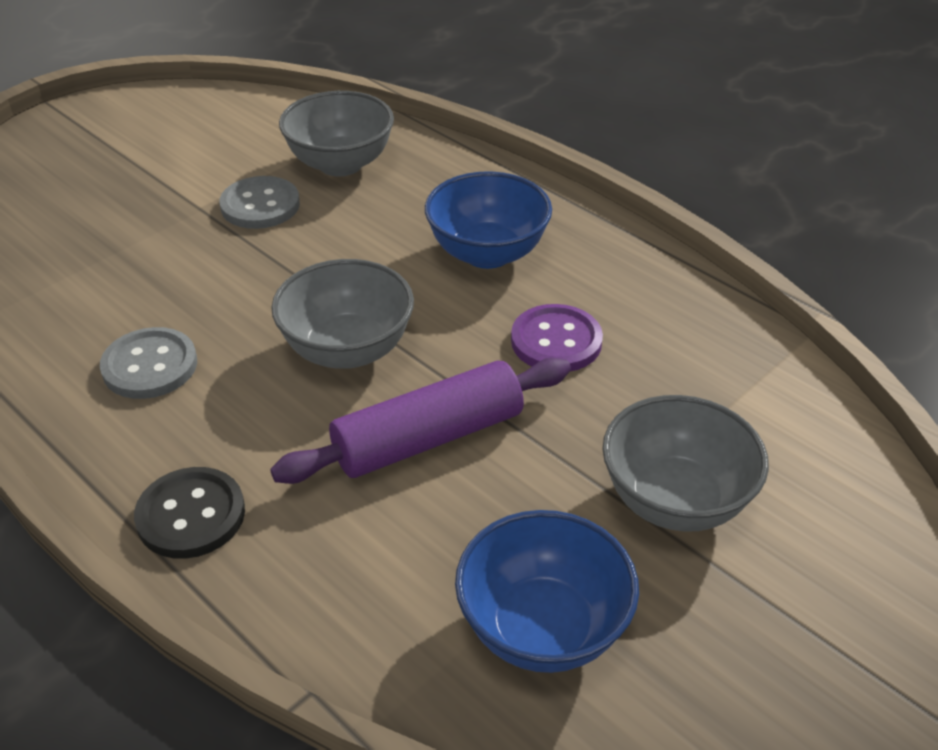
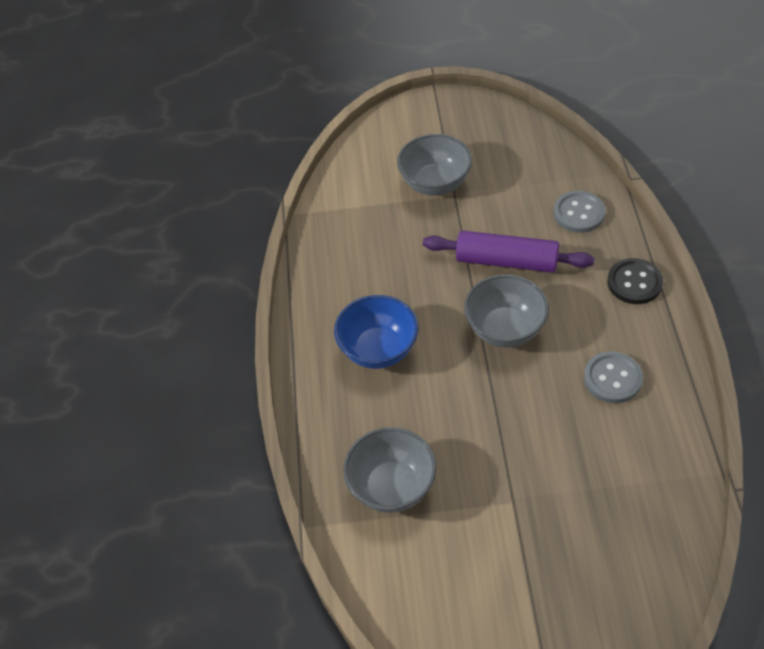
camera: 135 degrees left, 10 degrees up
grey button [219,176,300,229] -> grey button moved to [553,191,605,233]
blue bowl [455,510,639,673] -> none
purple button [511,304,603,372] -> none

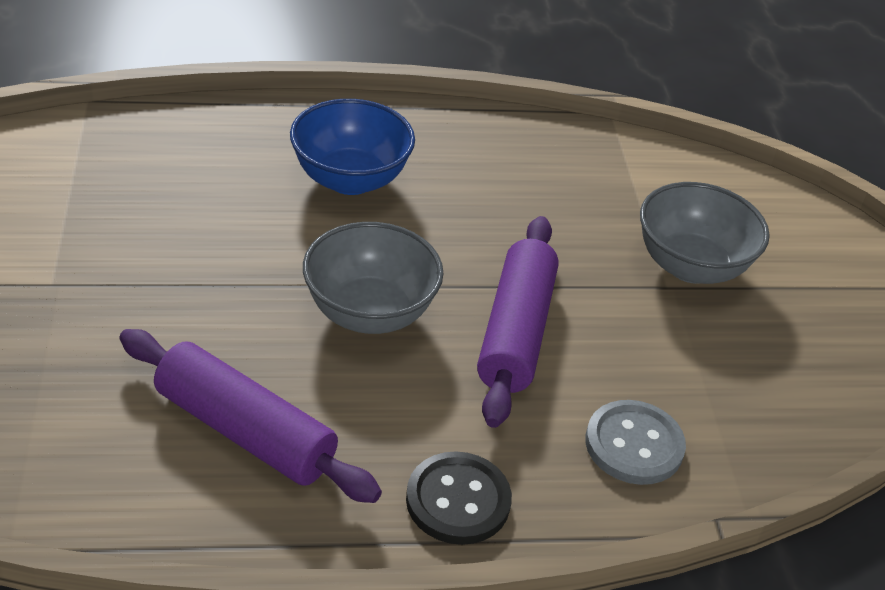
camera: 80 degrees right, 10 degrees down
grey bowl [343,427,436,513] -> none
grey button [584,351,643,403] -> purple rolling pin [119,329,382,503]

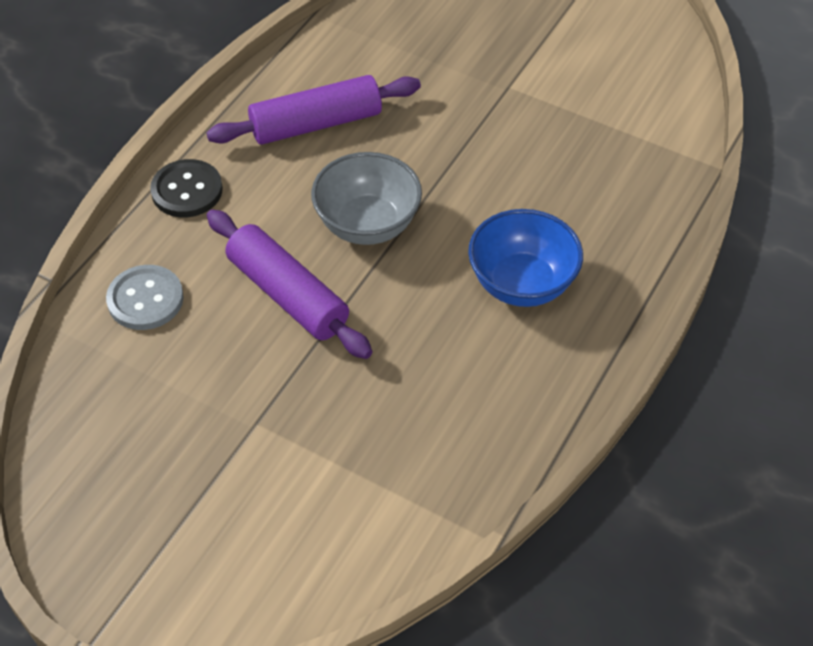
camera: 130 degrees right, 10 degrees up
grey bowl [640,182,770,284] -> none

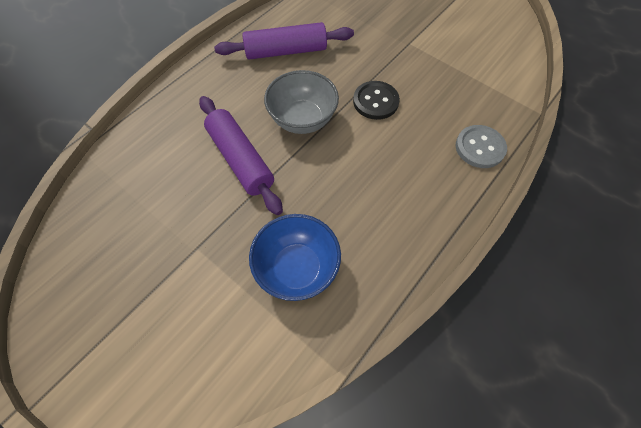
camera: 10 degrees right, 10 degrees up
grey button [106,265,184,330] -> grey button moved to [456,125,507,168]
black button [150,159,223,217] -> black button moved to [353,81,400,120]
blue bowl [468,209,583,307] -> blue bowl moved to [249,214,341,301]

